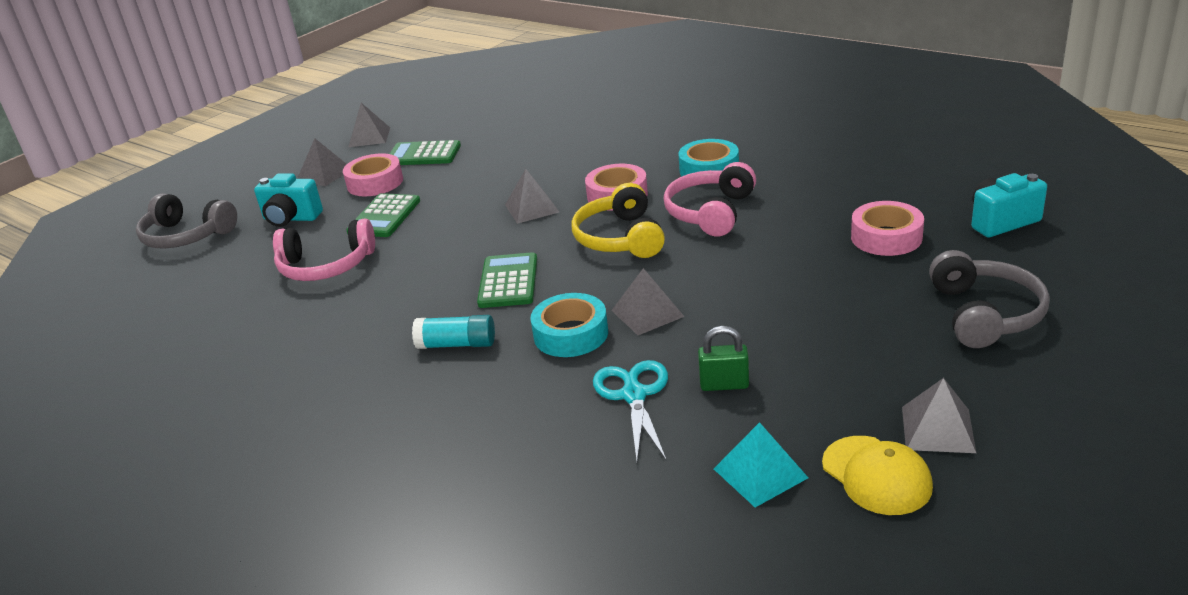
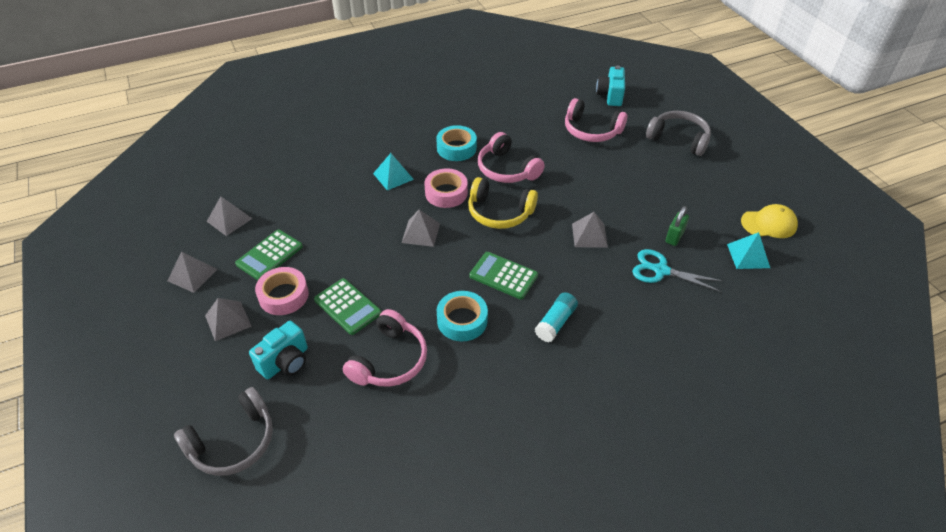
camera: 65 degrees left, 15 degrees up
turquoise tape [530,293,608,357] -> turquoise tape moved to [437,291,488,341]
pink tape [851,201,924,256] -> pink headphones [565,98,627,142]
grey pyramid [902,378,976,453] -> grey pyramid moved to [207,196,253,236]
none -> turquoise pyramid [373,153,414,190]

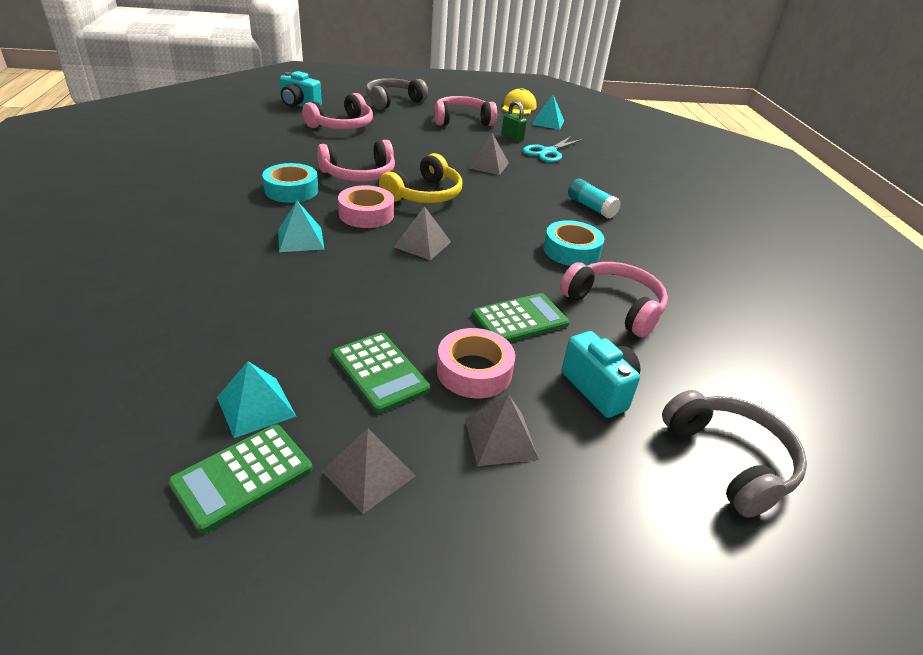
camera: 75 degrees left, 10 degrees down
grey pyramid [207,196,253,236] -> turquoise pyramid [217,361,296,438]
green calculator [469,252,538,299] -> green calculator moved to [168,424,312,533]
none -> pink headphones [434,96,497,126]

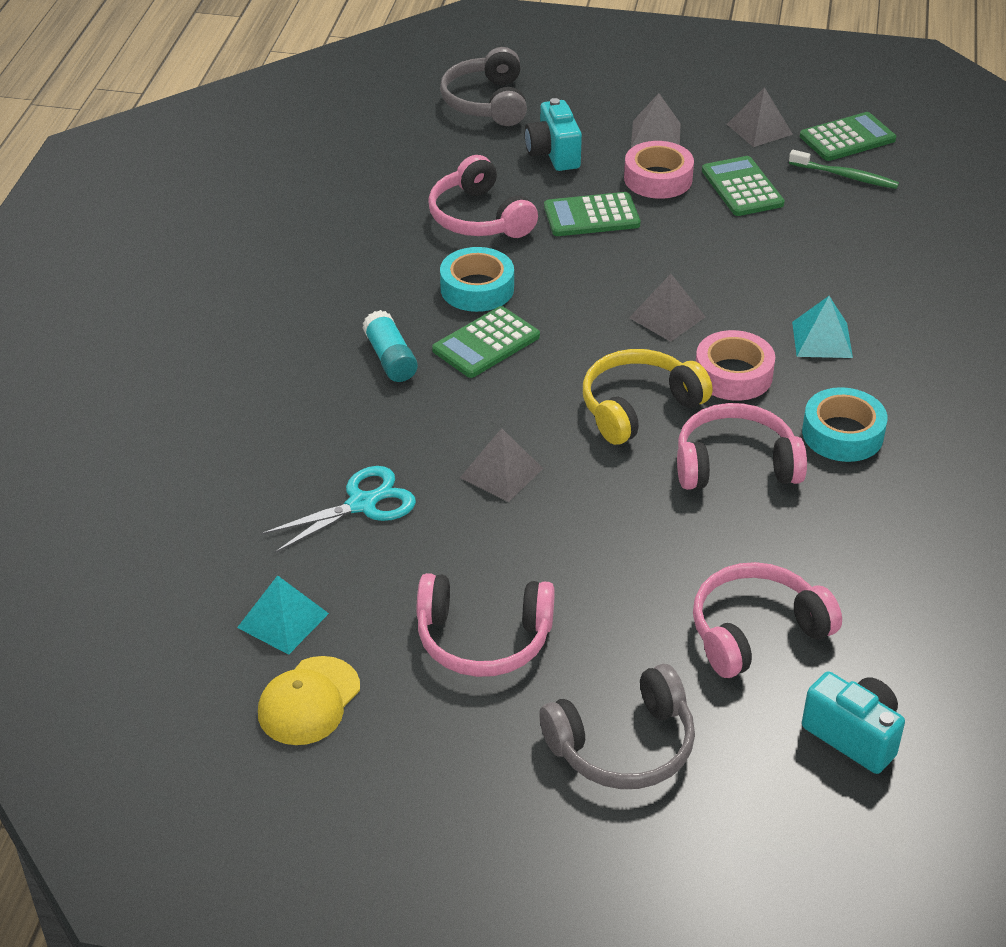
camera: 160 degrees left, 5 degrees up
turquoise pyramid [217,361,296,438] -> green toothbrush [789,150,899,189]
green padlock [502,100,527,141] -> none
none -> green calculator [432,306,540,378]

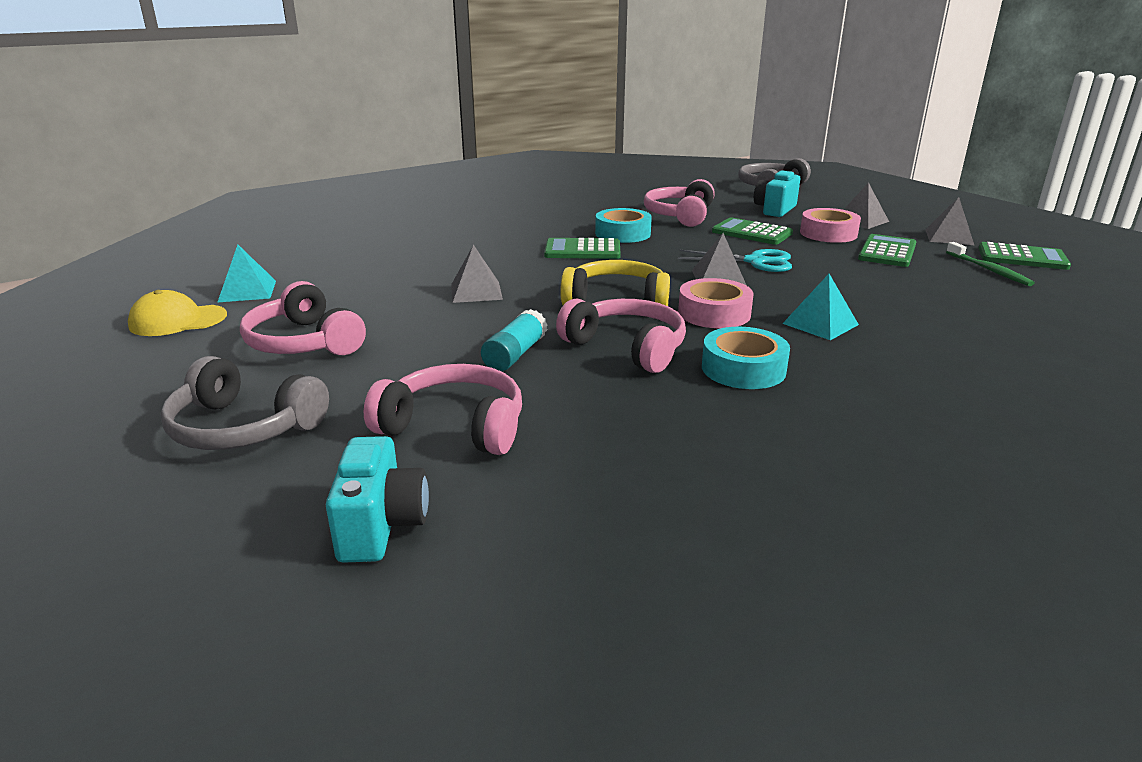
camera: 45 degrees right, 15 degrees down
turquoise scissors [261,466,416,553] -> turquoise scissors moved to [678,249,792,272]
turquoise glue stick [363,310,418,382] -> turquoise glue stick moved to [481,309,548,371]

